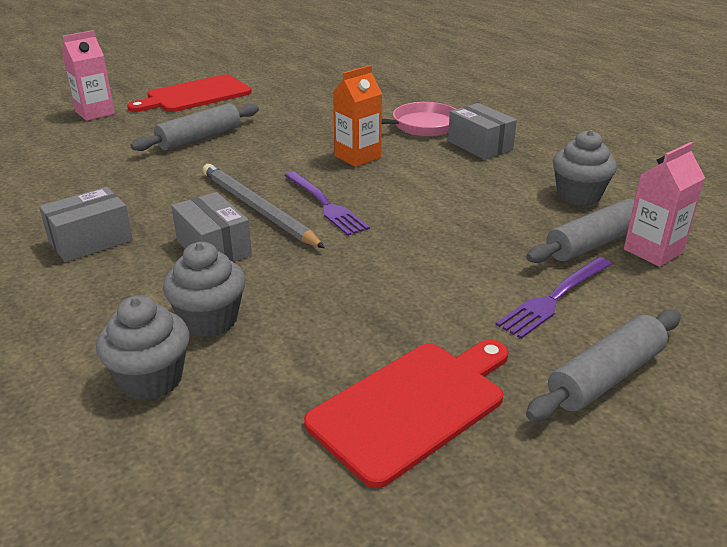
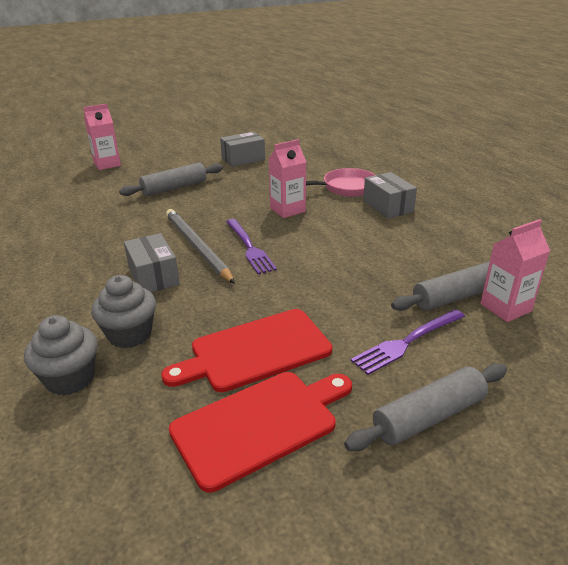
camera: 10 degrees right, 0 degrees up
grey box [39,187,133,262] -> grey box moved to [220,132,265,167]
red cutting board [127,75,252,112] -> red cutting board moved to [161,309,333,392]
orange carton [333,65,382,167] -> pink carton [269,139,306,218]
grey cupcake [553,130,617,206] -> none

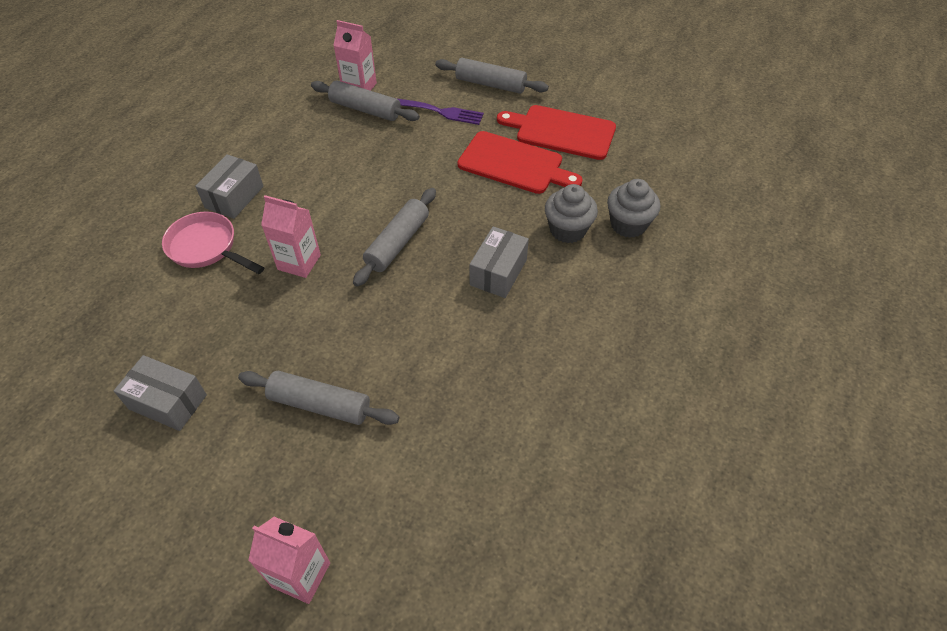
camera: 130 degrees left, 20 degrees up
grey pencil [166,209,235,284] -> none
purple fork [226,219,277,274] -> grey rolling pin [353,188,436,287]

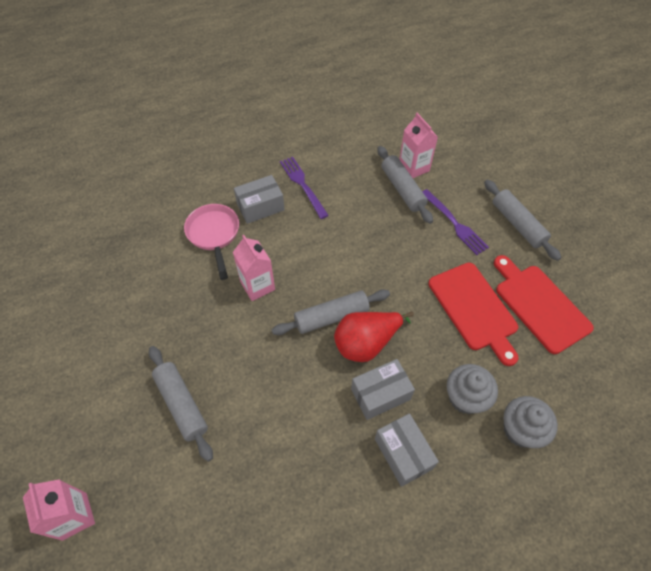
camera: 40 degrees right, 5 degrees up
grey box [114,355,207,431] -> grey box moved to [375,413,439,487]
none -> purple fork [280,157,329,219]
none -> red pear [334,312,414,362]

